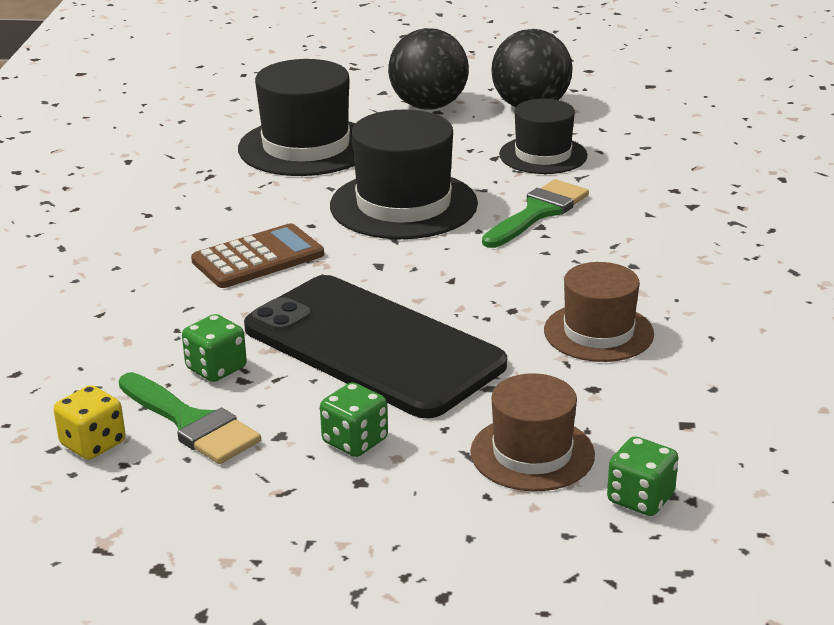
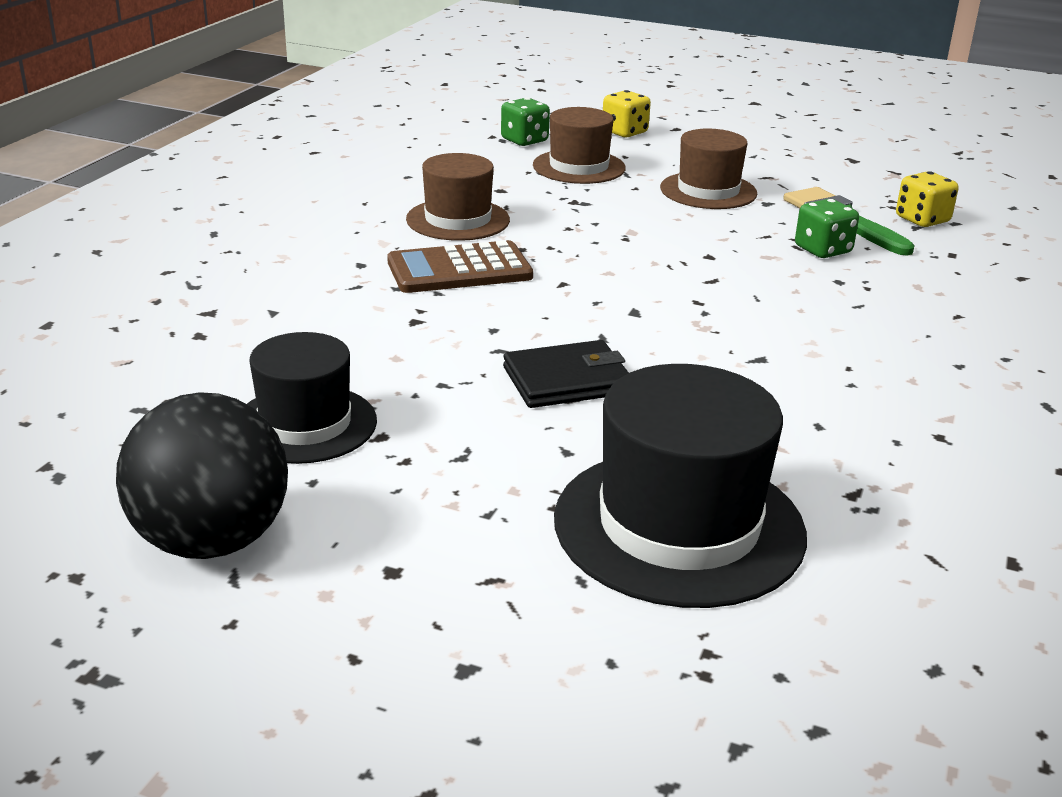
camera: 165 degrees left, 0 degrees up
brown calculator [191,223,324,288] -> brown calculator moved to [387,240,533,293]
black phone [244,275,507,418] -> none
green dice [320,382,388,457] -> brown hat [660,128,757,209]
black hat [330,109,478,239] -> black wallet [503,340,629,408]
black ball [388,28,469,110] -> none
green brush [482,179,589,248] -> none
none -> yellow dice [603,90,651,138]

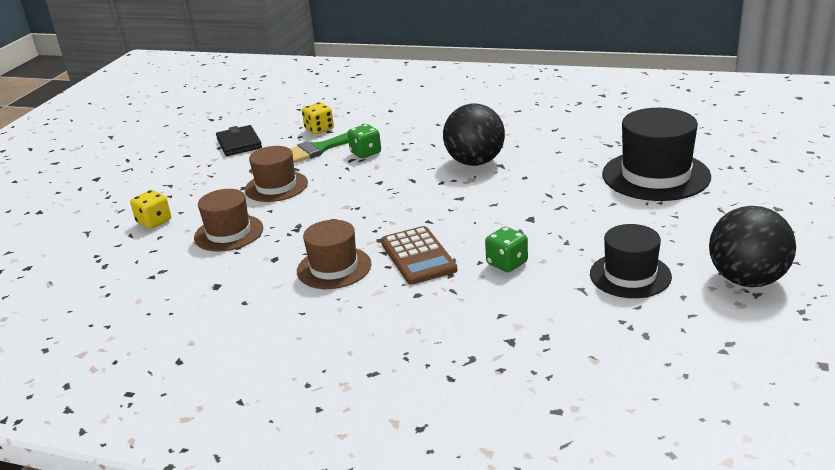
camera: 90 degrees left, 0 degrees up
green dice [501,97,550,146] -> green dice moved to [485,227,528,272]
black wallet [503,340,629,408] -> black wallet moved to [216,125,262,156]
none -> black ball [443,103,505,166]

